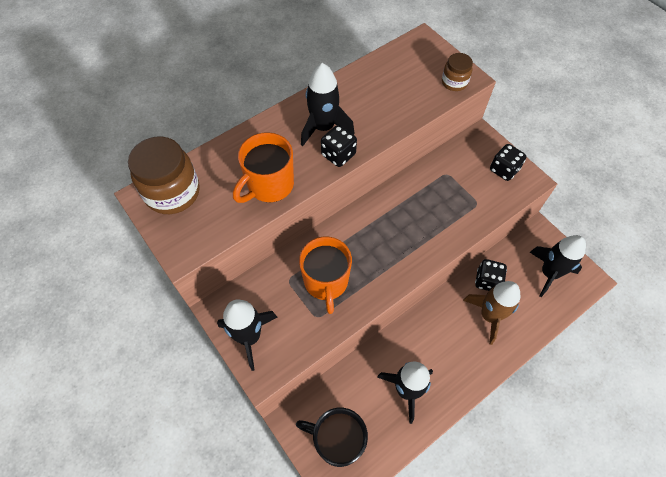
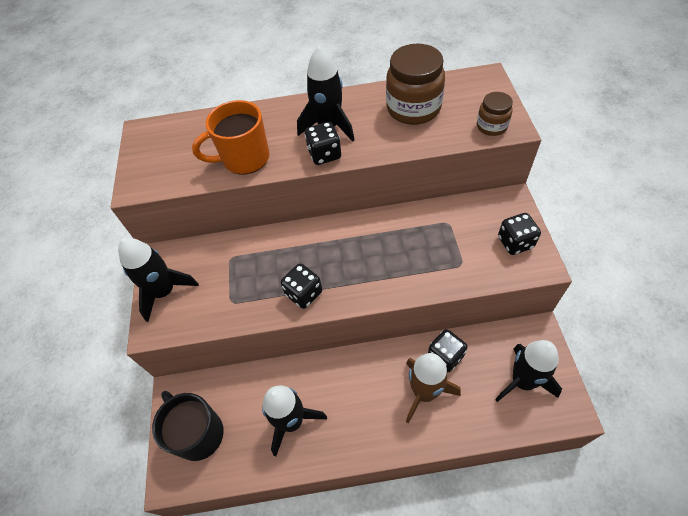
camera: 35 degrees right, 5 degrees down
brown jar [128,137,200,214] -> brown jar moved to [386,43,445,125]
orange mug [299,237,352,314] -> none
none -> black dice [281,264,322,309]

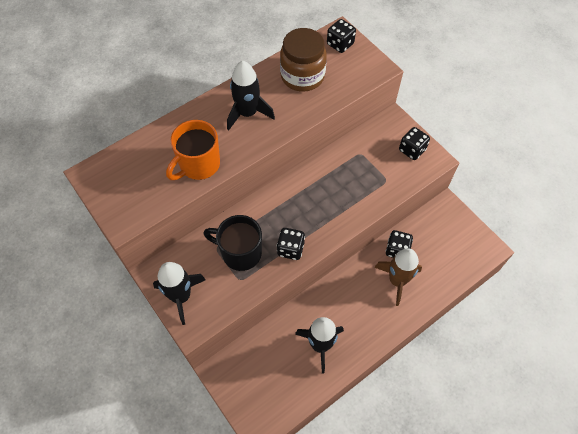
camera: 35 degrees left, 5 degrees up
black mug [152,391,224,461] -> black mug moved to [203,215,262,271]
black dice [305,122,341,165] -> black dice moved to [327,19,356,53]
brown jar [477,92,513,136] -> none
black rocket [495,340,562,402] -> none

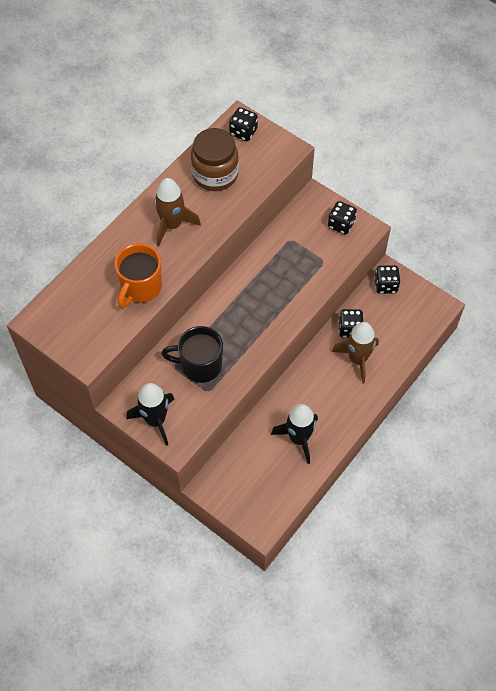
camera: 15 degrees left, 0 degrees up
black rocket [227,61,275,130] -> brown rocket [154,178,201,247]
black dice [277,228,305,260] -> black dice moved to [375,265,400,294]

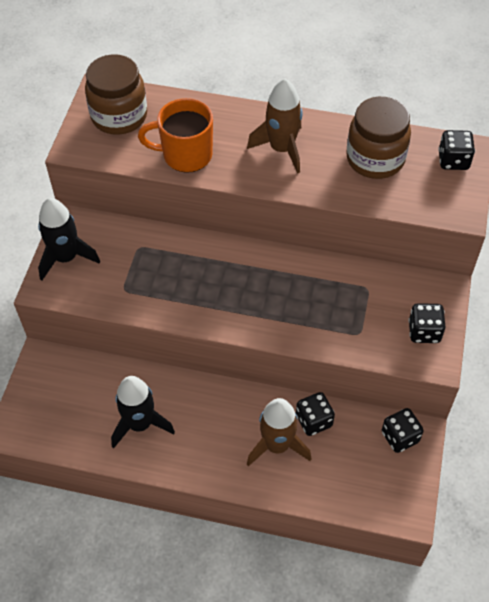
camera: 65 degrees right, 5 degrees down
black mug [161,326,223,383] -> none
none -> brown jar [85,54,147,135]

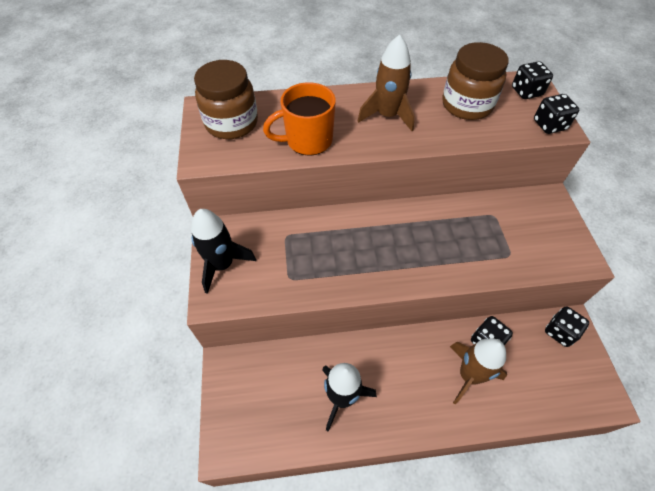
camera: 20 degrees left, 0 degrees up
black dice [408,303,445,343] -> black dice moved to [534,94,579,134]

